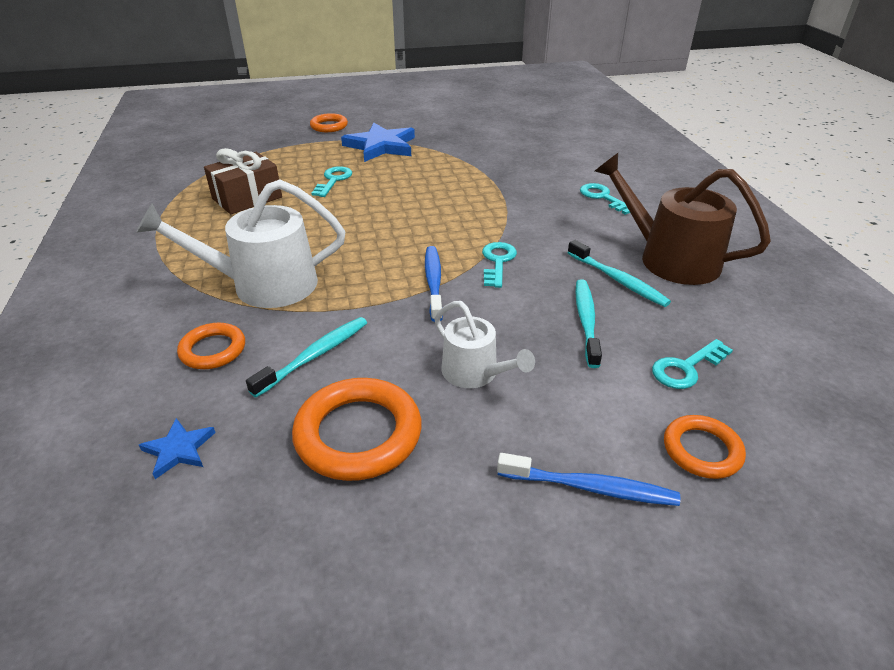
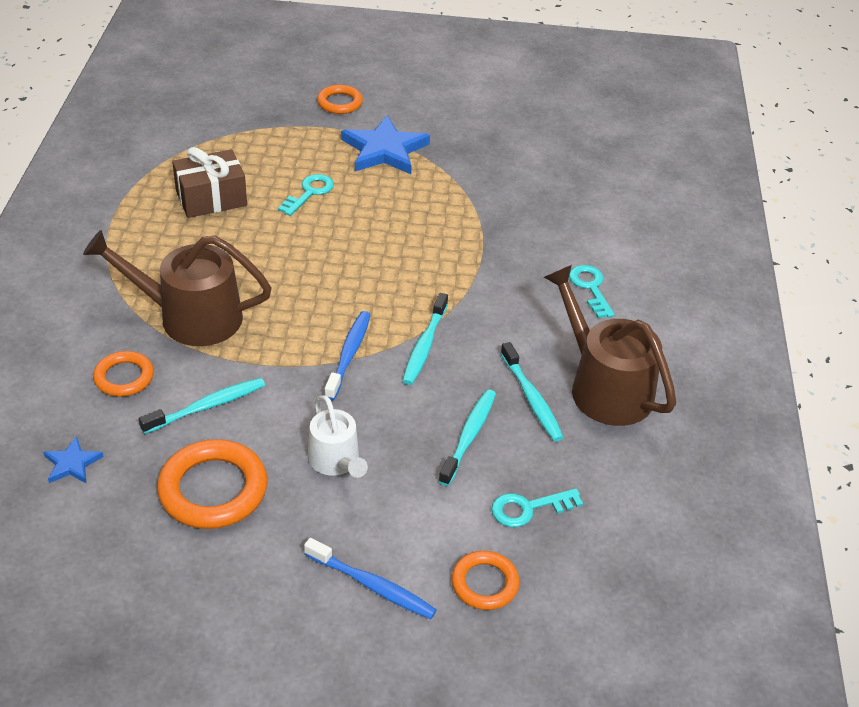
camera: 15 degrees right, 5 degrees up
white watering can [136,179,345,308] -> brown watering can [83,230,272,346]
turquoise key [482,242,517,288] -> turquoise toothbrush [402,293,448,385]

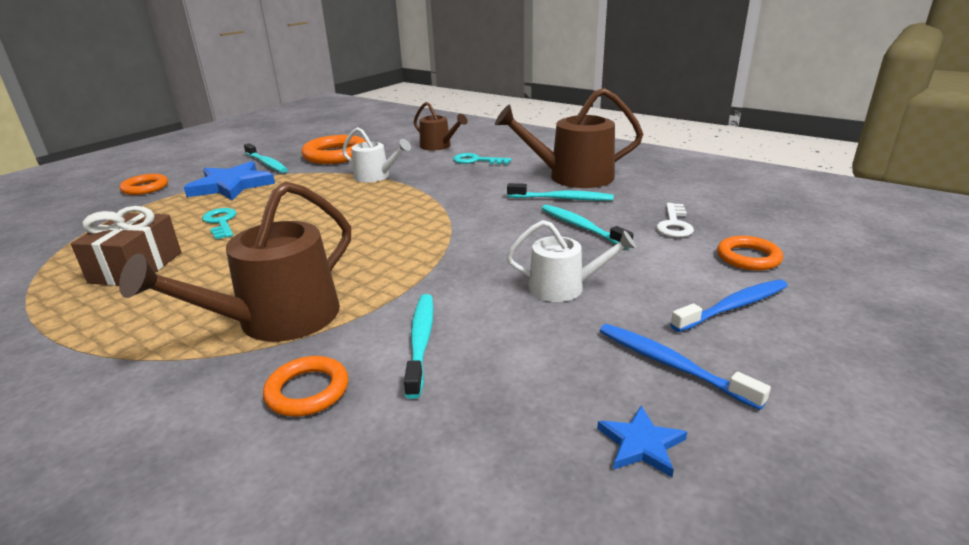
camera: 55 degrees left, 15 degrees down
blue star [43,436,104,483] -> blue star moved to [597,405,687,477]
orange ring [157,439,267,529] -> orange ring moved to [301,135,366,164]
blue toothbrush [325,311,371,400] -> blue toothbrush moved to [600,324,771,410]
turquoise toothbrush [402,293,448,385] -> turquoise toothbrush moved to [244,143,288,173]
turquoise key [491,488,583,527] -> white key [656,203,694,237]
none -> white watering can [342,127,411,182]
none -> brown watering can [414,102,468,151]

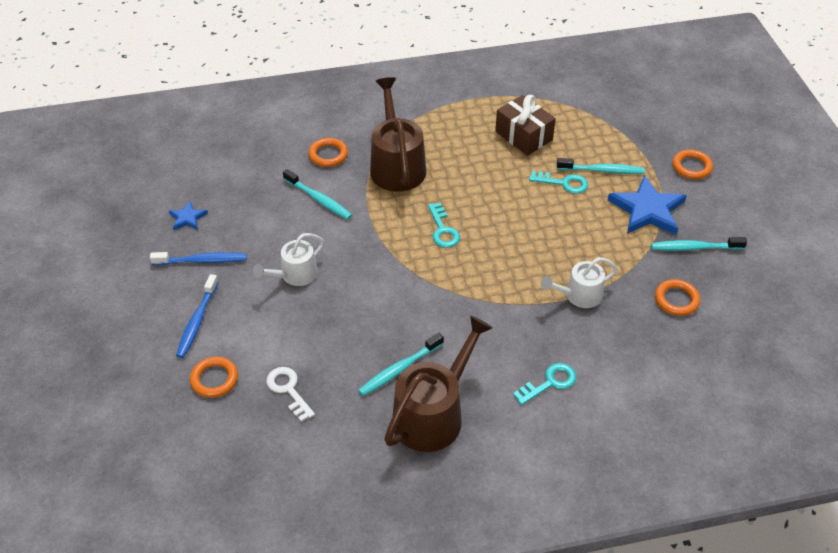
camera: 130 degrees right, 20 degrees up
orange ring [301,135,366,164] -> orange ring [655,279,700,316], size x0.59
brown watering can [414,102,468,151] -> none
turquoise toothbrush [542,205,634,249] -> turquoise toothbrush moved to [557,158,645,174]
none -> turquoise key [428,203,460,248]

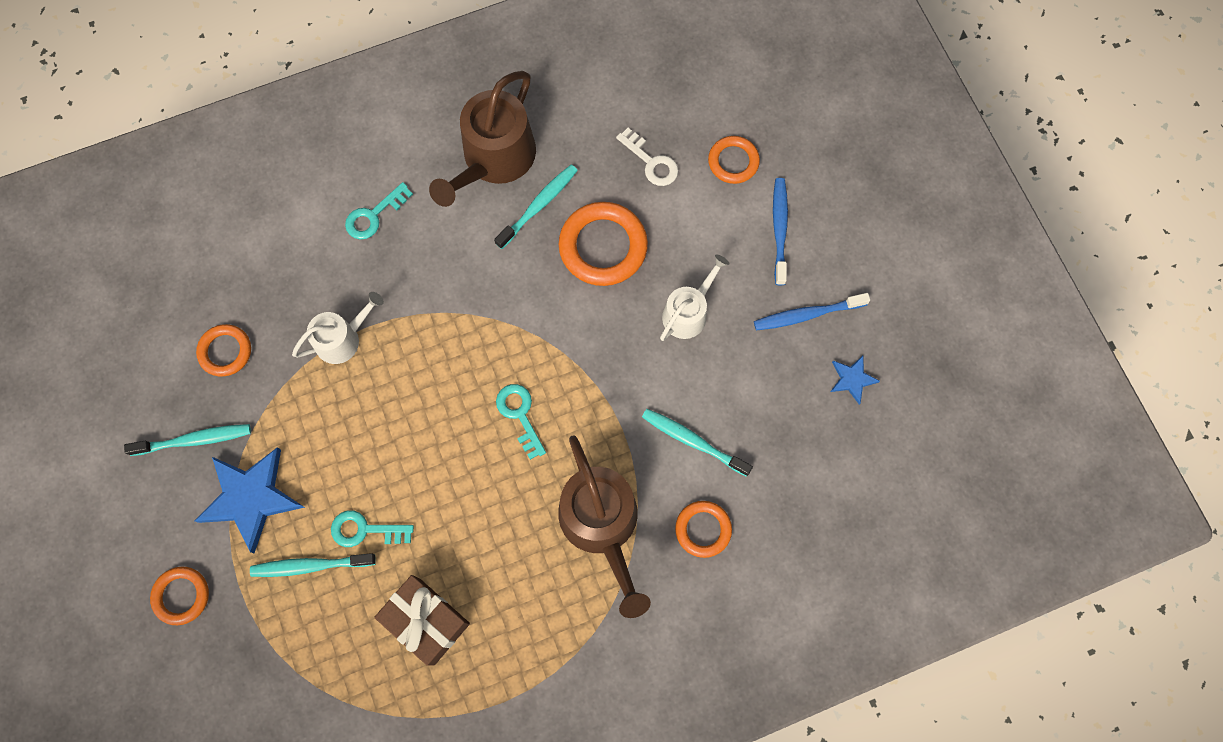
camera: 170 degrees right, 25 degrees up
none -> orange ring [559,202,648,286]

